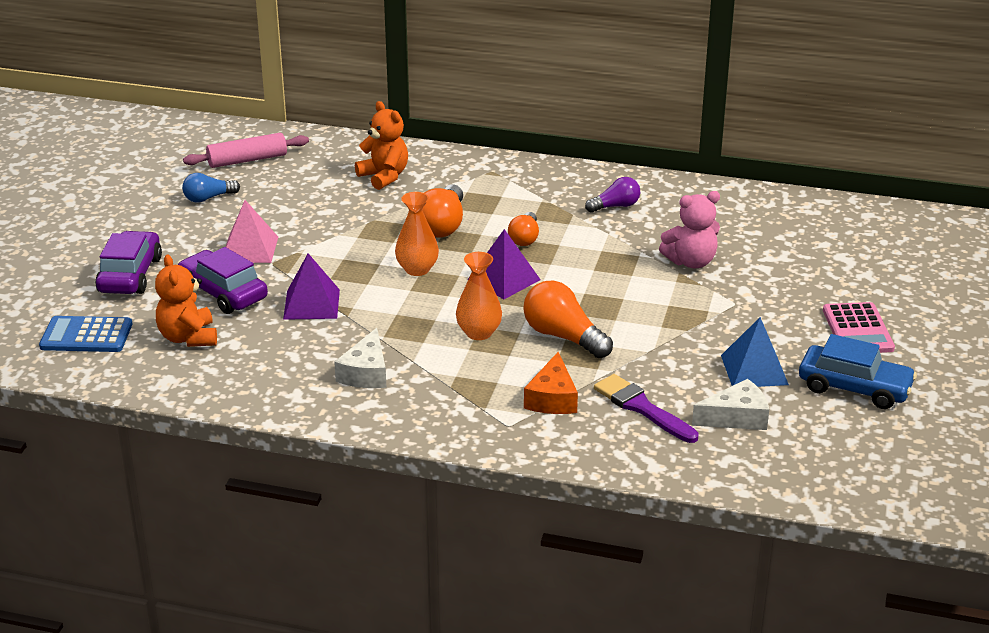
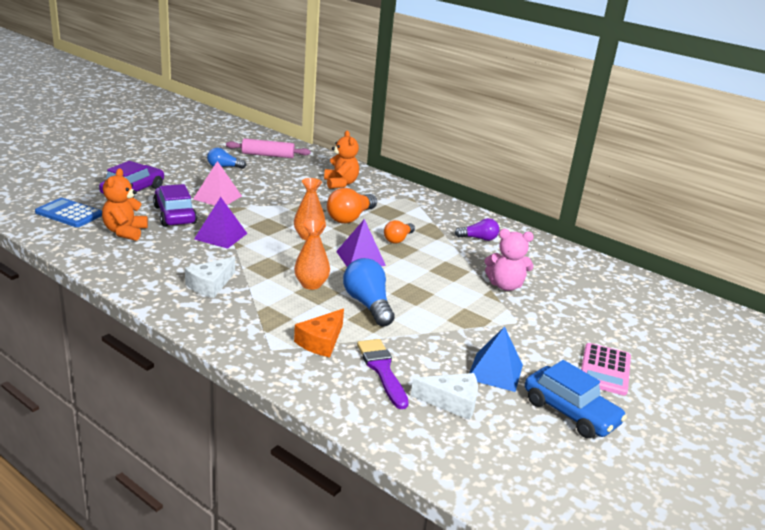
camera: 20 degrees right, 5 degrees down
orange light bulb [523,281,613,358] -> blue light bulb [343,258,394,326]

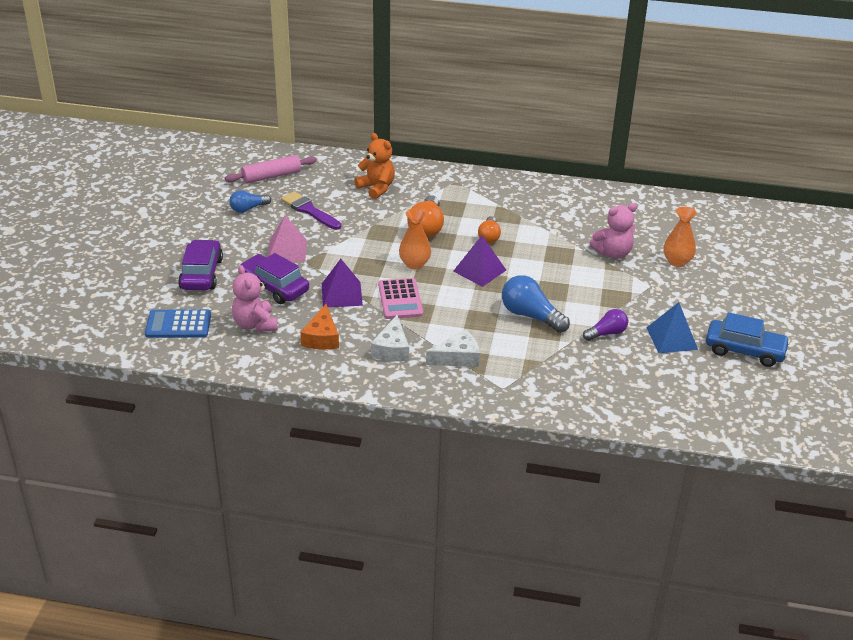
camera: 25 degrees left, 10 degrees up
orange teddy bear [102,168,148,241] -> pink teddy bear [232,265,277,332]
orange vase [294,220,330,290] -> orange vase moved to [664,206,697,267]
orange cheese [294,309,344,357] -> orange cheese moved to [300,304,339,350]
purple brush [357,339,409,409] -> purple brush moved to [281,191,341,230]
white cheese [411,373,478,420] -> white cheese moved to [426,330,480,367]
purple light bulb [455,218,499,241] -> purple light bulb moved to [583,309,628,341]
pink calculator [581,343,631,396] -> pink calculator moved to [378,278,423,319]

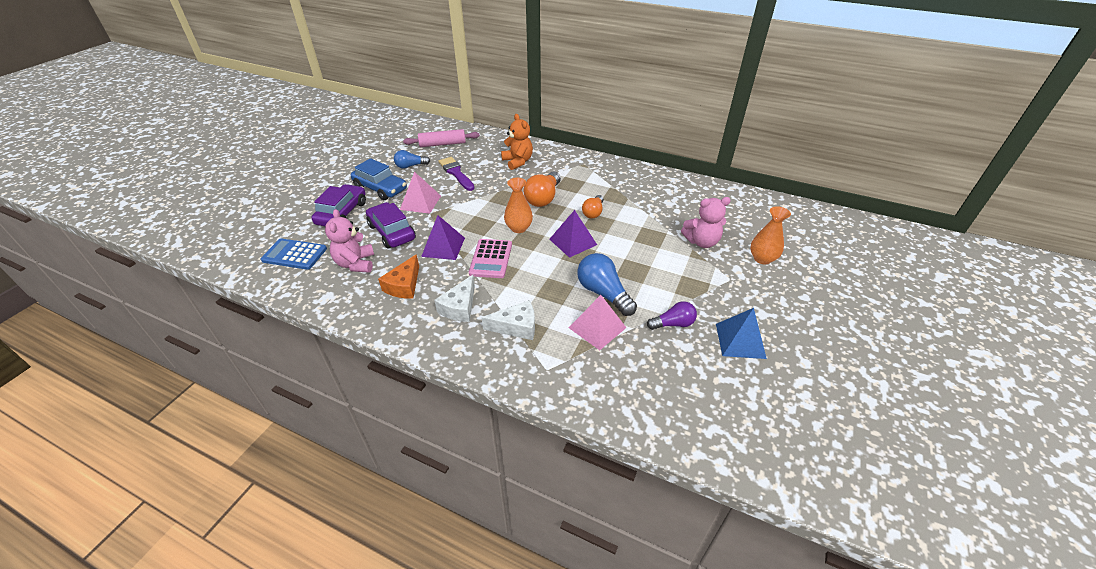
camera: 15 degrees right, 5 degrees up
blue car [706,312,790,367] -> blue car moved to [351,158,407,200]
none -> pink pyramid [569,295,626,350]

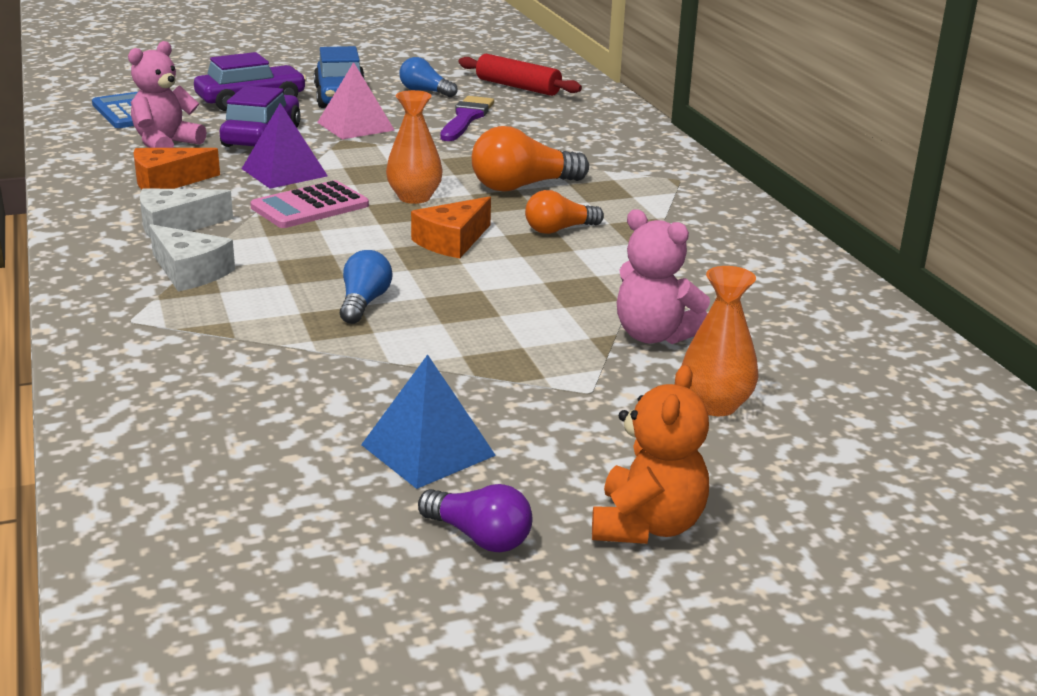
camera: 45 degrees right, 15 degrees down
pink rolling pin [403,129,480,147] -> red rolling pin [459,54,582,96]
orange teddy bear [501,114,533,170] -> orange teddy bear moved to [592,365,709,544]
purple pyramid [549,210,597,258] -> orange cheese [411,196,491,258]
pink pyramid [569,295,626,350] -> none
blue light bulb [577,253,637,316] -> blue light bulb [340,250,392,324], size x0.63
purple light bulb [647,301,697,330] -> purple light bulb moved to [418,484,533,552]

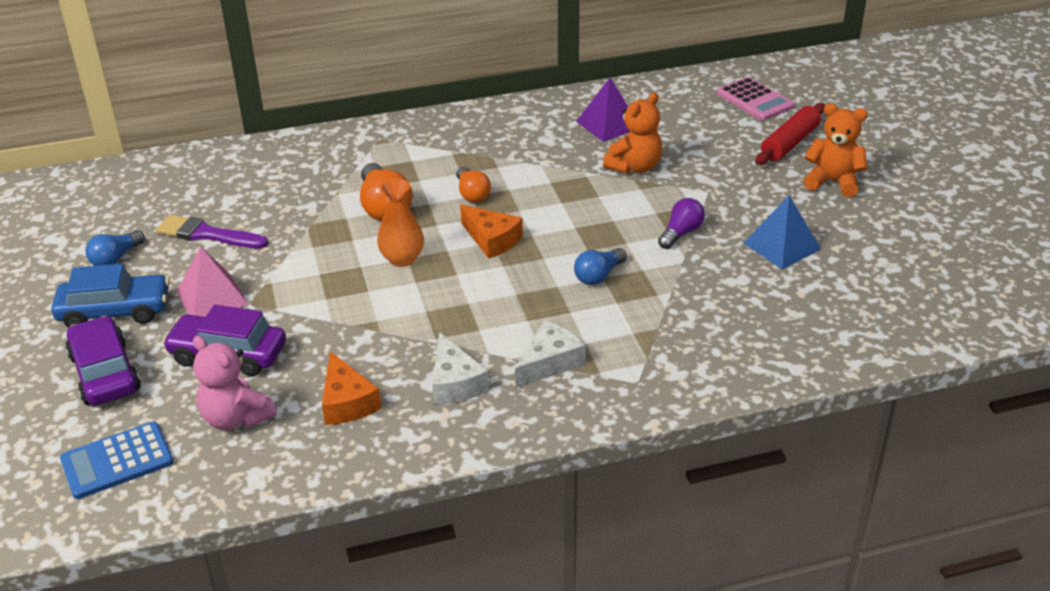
camera: 85 degrees left, 10 degrees up
purple pyramid [242,103,328,189] -> purple pyramid moved to [576,78,630,142]
pink calculator [250,180,369,228] -> pink calculator moved to [717,77,795,121]
blue light bulb [340,250,392,324] -> blue light bulb turned 60 degrees counterclockwise [574,248,627,285]
purple light bulb [418,484,533,552] -> purple light bulb moved to [658,198,705,249]
red rolling pin [459,54,582,96] -> red rolling pin moved to [755,103,825,165]
pink teddy bear [617,210,710,344] -> orange teddy bear [603,92,662,174]
orange vase [681,266,759,416] -> none

